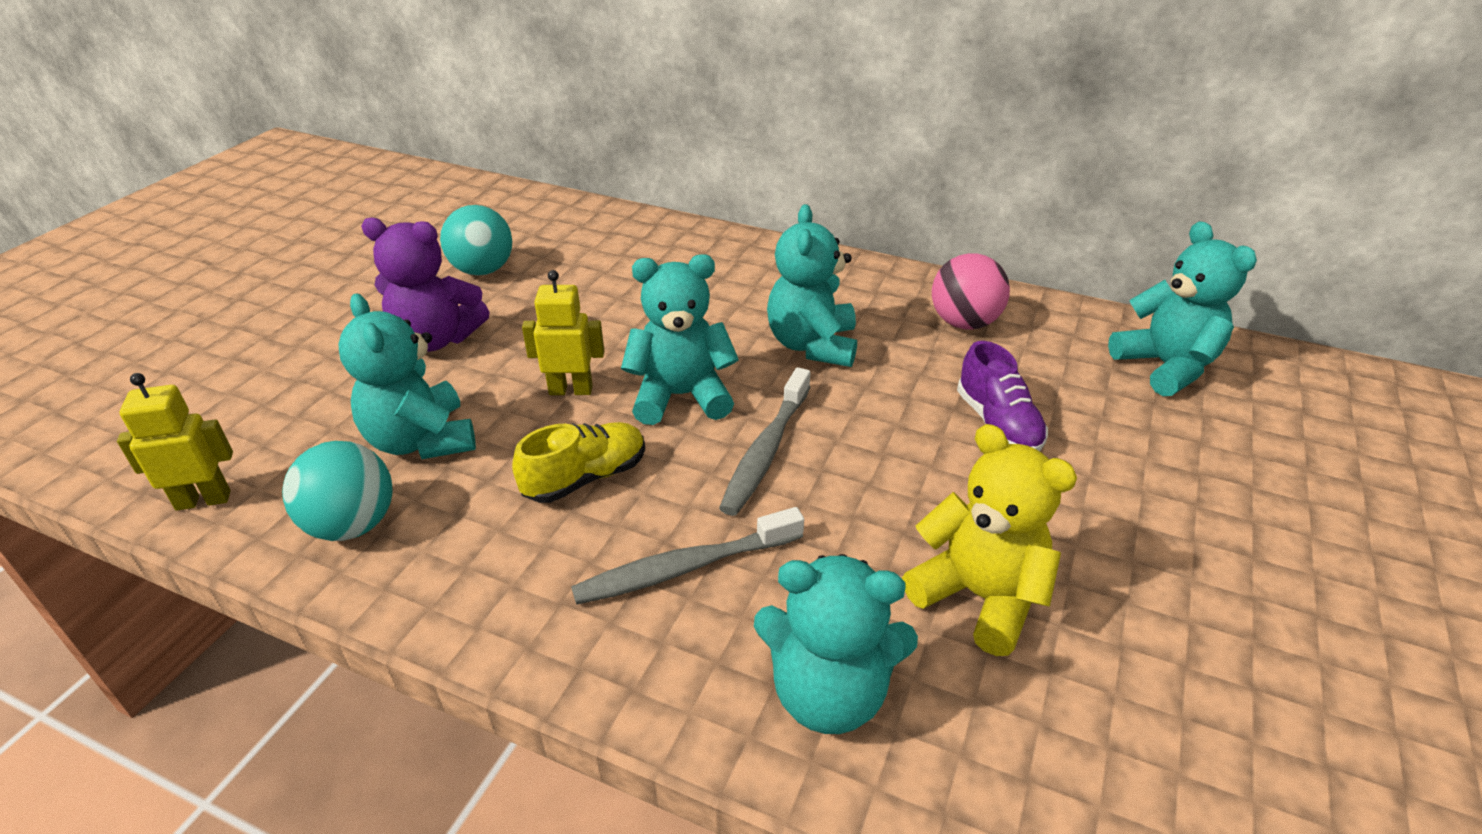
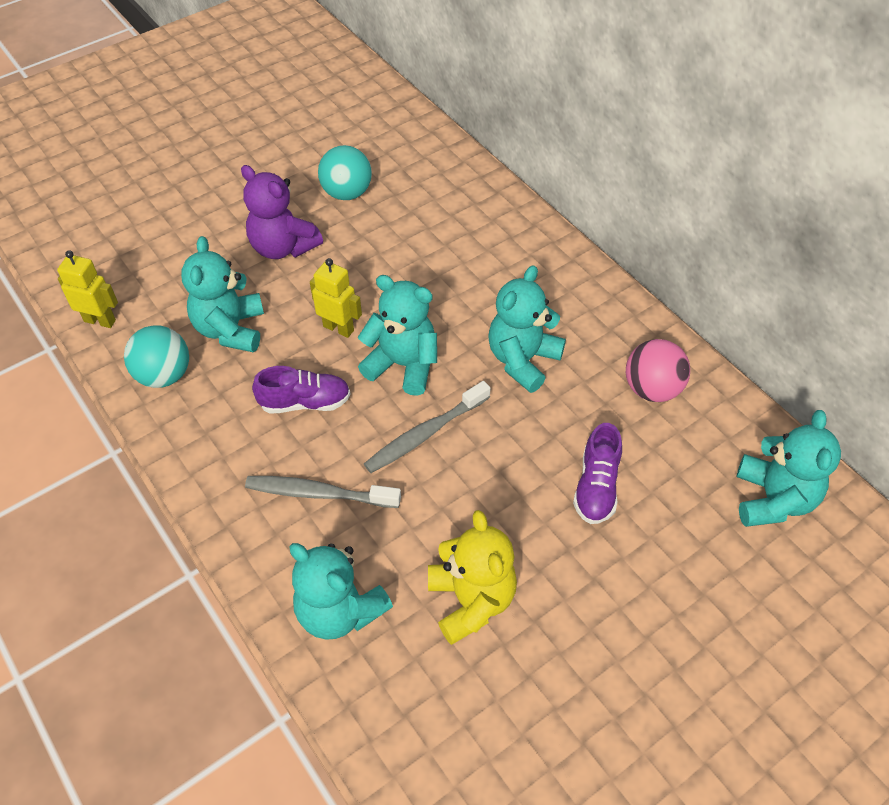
camera: 30 degrees right, 15 degrees up
yellow shoe [512,422,645,503] -> purple shoe [252,366,350,414]

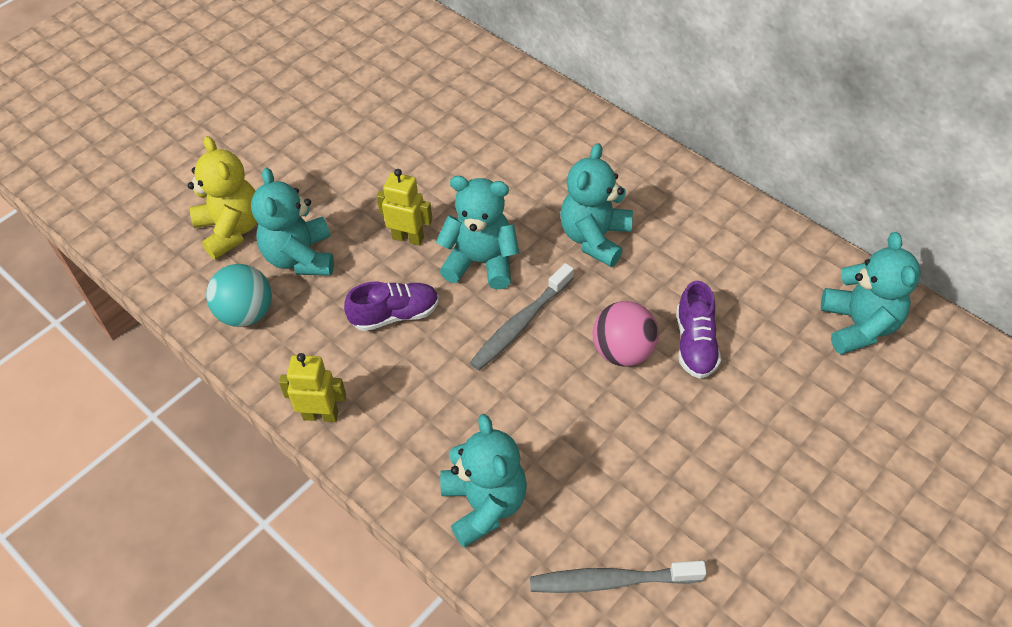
camera: 10 degrees left, 0 degrees up
yellow robot [57,250,118,328] -> yellow robot moved to [279,353,346,422]
purple teddy bear [241,165,323,259] -> none
grey toothbrush [245,476,401,508] -> grey toothbrush moved to [530,561,707,593]
turquoise teddy bear [289,543,393,640] -> turquoise teddy bear turned 135 degrees counterclockwise [440,414,527,548]
turquoise ball [318,145,372,200] -> none
yellow teddy bear [428,510,517,645] -> yellow teddy bear moved to [188,136,257,259]
pink ball [626,339,690,402] -> pink ball moved to [593,301,659,366]

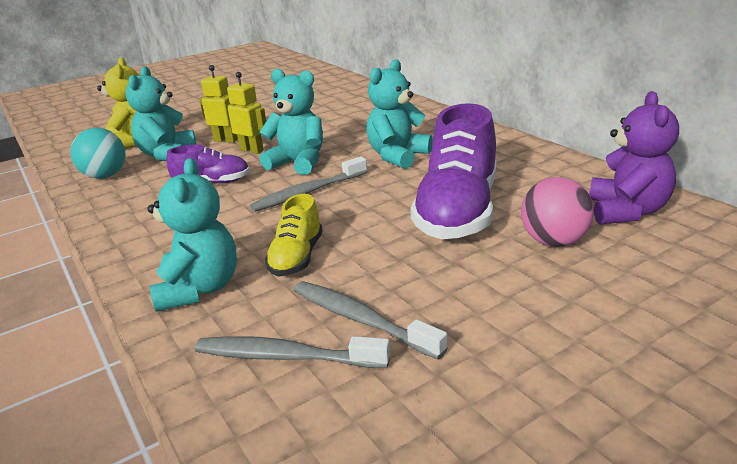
camera: 15 degrees right, 25 degrees down
yellow robot [279,353,346,422] -> yellow robot moved to [199,65,238,143]
pink ball [593,301,659,366] -> pink ball moved to [521,177,594,247]
purple shoe [676,281,721,379] -> purple shoe [410,103,496,239], size x1.92
turquoise teddy bear [821,232,921,354] -> purple teddy bear [589,91,679,225]
none -> yellow shoe [265,194,323,277]
none -> grey toothbrush [294,281,447,360]

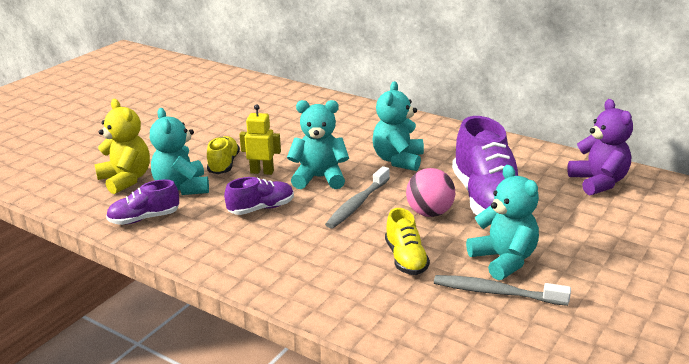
camera: 25 degrees left, 0 degrees up
turquoise ball [70,128,126,179] -> purple shoe [106,179,179,225]
turquoise teddy bear [147,158,237,312] -> turquoise teddy bear moved to [466,165,539,280]
grey toothbrush [195,336,390,368] -> none
yellow robot [199,65,238,143] -> yellow shoe [207,136,240,174]
pink ball [521,177,594,247] -> pink ball moved to [406,168,455,217]

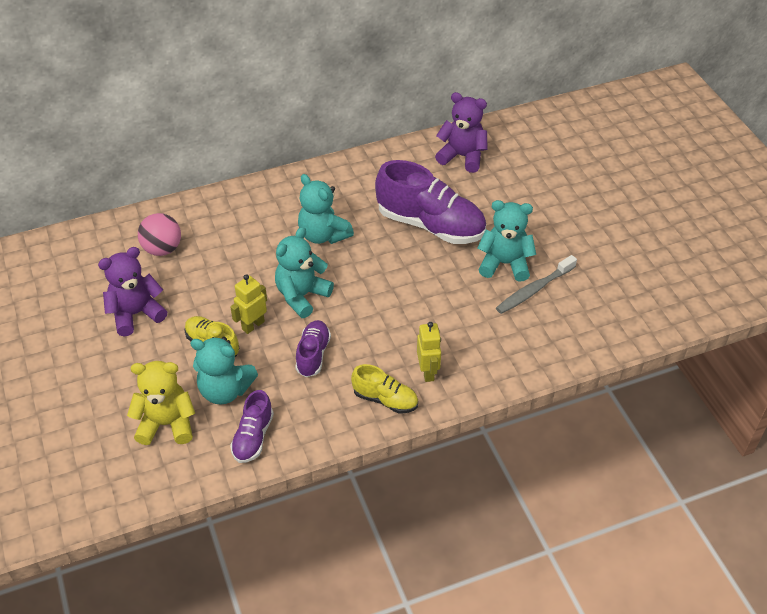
camera: 55 degrees left, 20 degrees up
grey toothbrush [325,166,390,229] -> none
yellow shoe [385,208,430,275] -> yellow shoe moved to [351,364,418,414]
pink ball [406,168,455,217] -> pink ball moved to [138,213,181,256]
none -> purple teddy bear [98,247,167,337]
none -> yellow robot [417,322,441,382]

